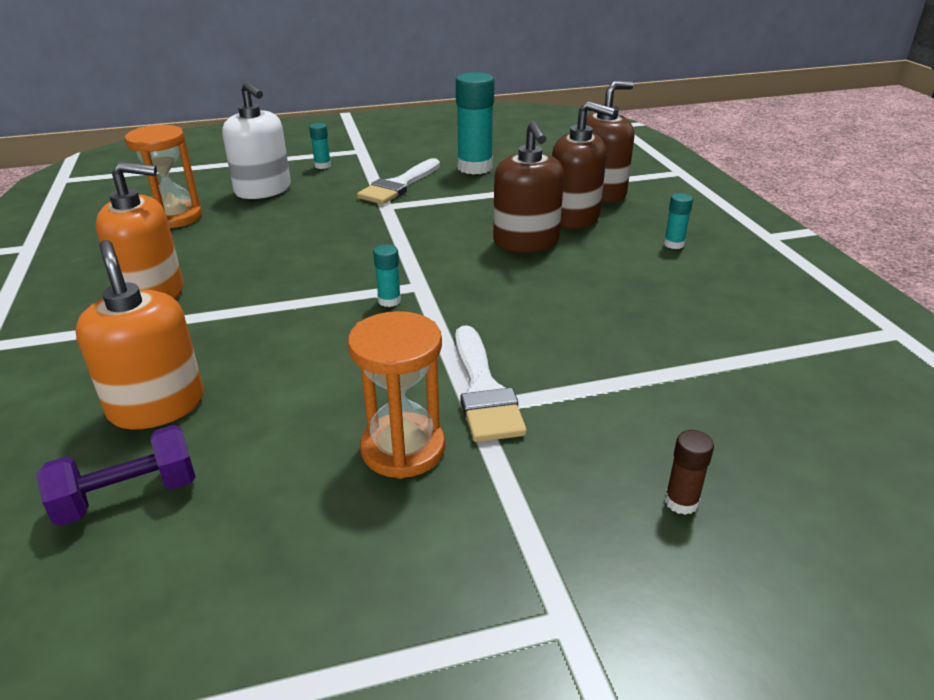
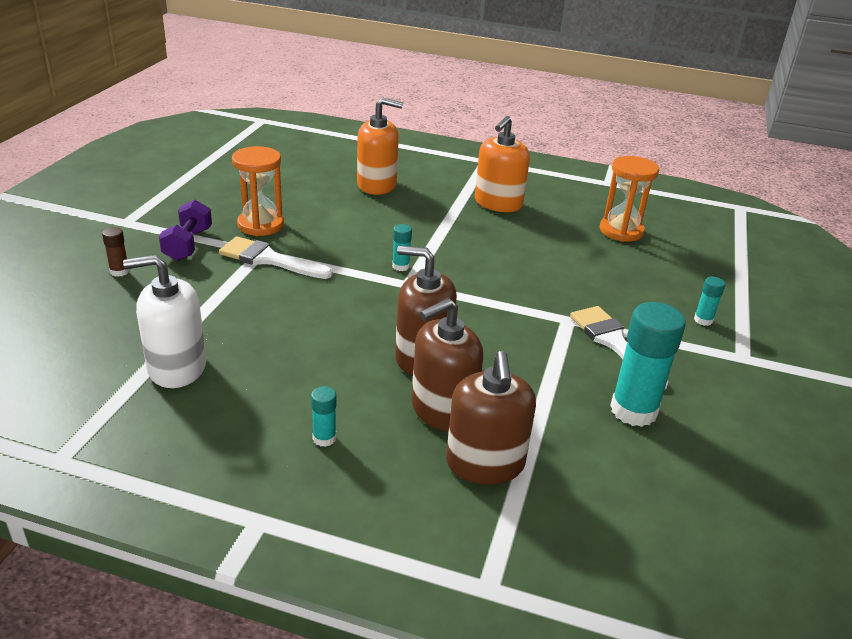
camera: 120 degrees right, 0 degrees up
purple dumbbell [36,425,196,526] -> purple dumbbell moved to [159,200,212,261]
white soap dispenser [222,81,291,199] -> white soap dispenser moved to [123,255,206,388]

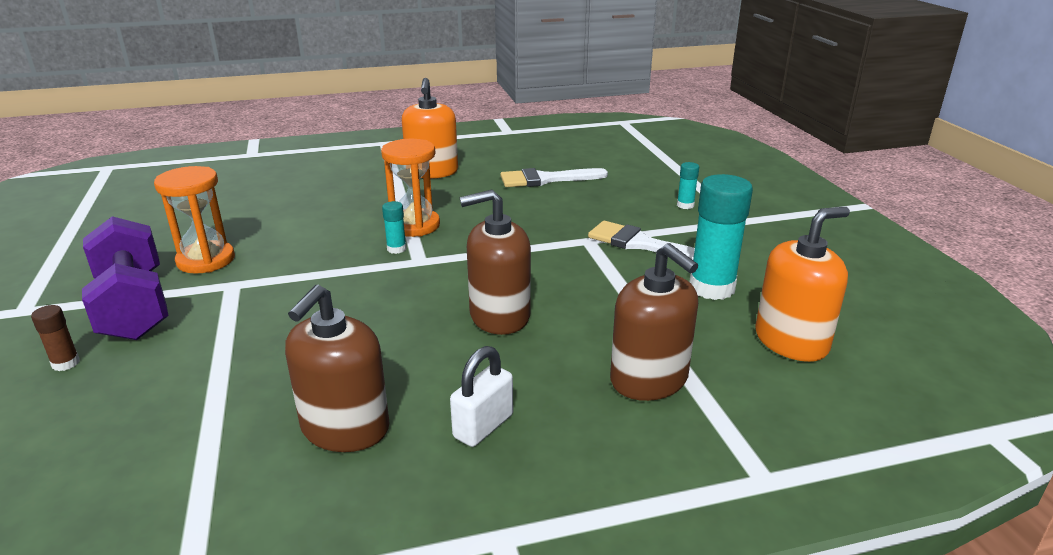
camera: 30 degrees left, 5 degrees down
white soap dispenser [123,255,206,388] -> none
purple dumbbell [159,200,212,261] -> purple dumbbell [82,216,169,340], size x1.62
white brush [219,237,333,279] -> white brush moved to [500,168,608,187]
turquoise glue stick [311,386,336,447] -> white padlock [450,346,513,447]
orange soap dispenser [357,97,403,195] -> orange soap dispenser moved to [755,207,850,362]
brown soap dispenser [412,298,483,431] -> brown soap dispenser moved to [285,285,390,452]
orange hourglass [600,156,659,242] -> orange hourglass moved to [381,139,440,237]

